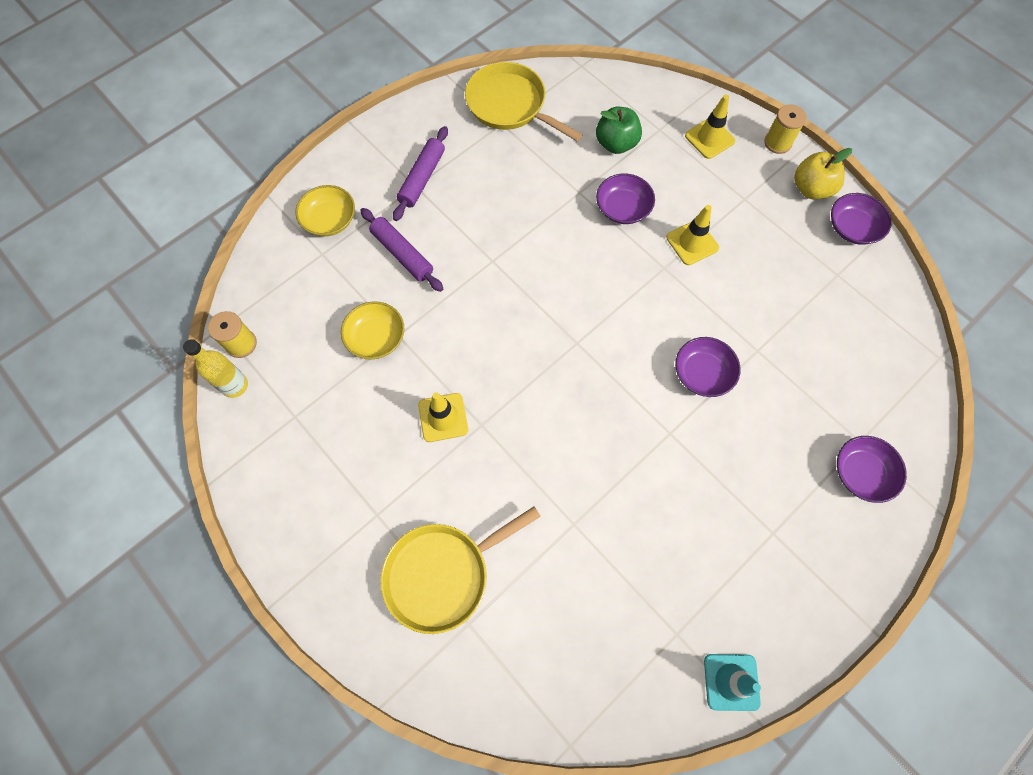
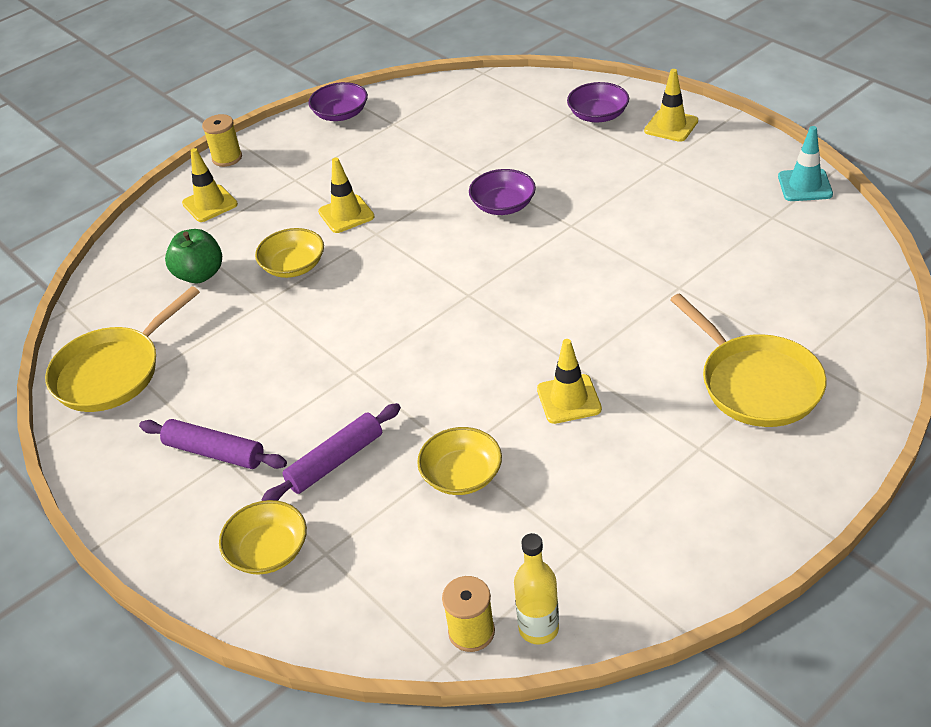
camera: 85 degrees left, 25 degrees down
purple bowl [596,174,655,224] -> yellow bowl [255,228,324,278]
yellow apple [794,148,852,199] -> none
none -> yellow traffic cone [644,69,698,142]

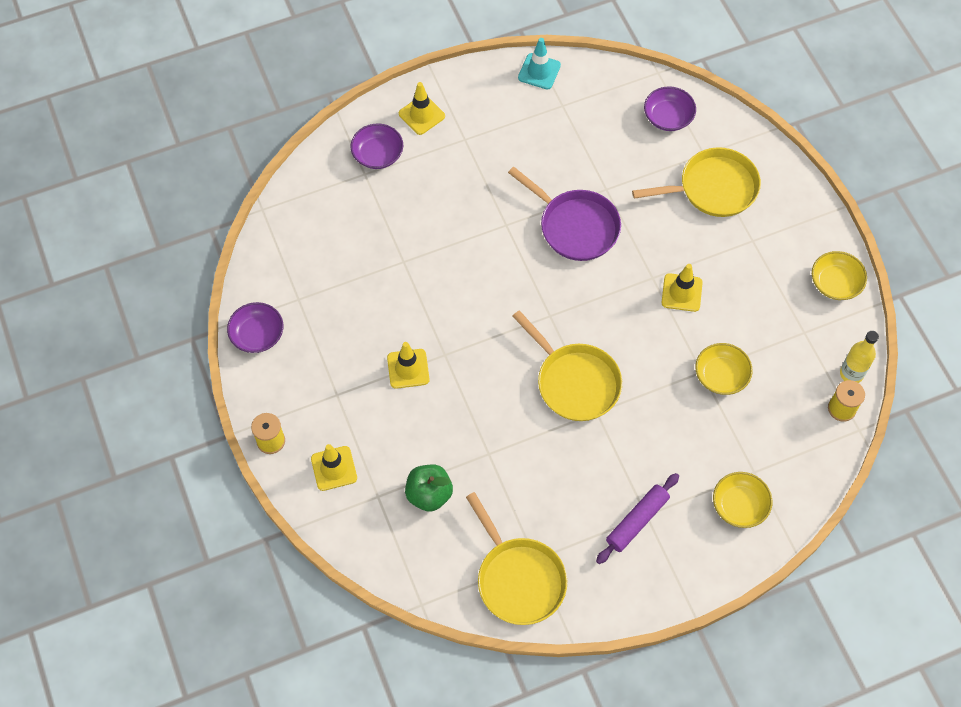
camera: 75 degrees left, 20 degrees up
yellow bowl [255,228,324,278] -> yellow bowl moved to [812,251,867,300]
purple rolling pin [261,403,401,501] -> none
purple bowl [469,169,536,215] -> purple bowl moved to [644,86,696,131]
none -> purple pan [508,167,621,261]
none -> yellow pan [512,310,622,421]

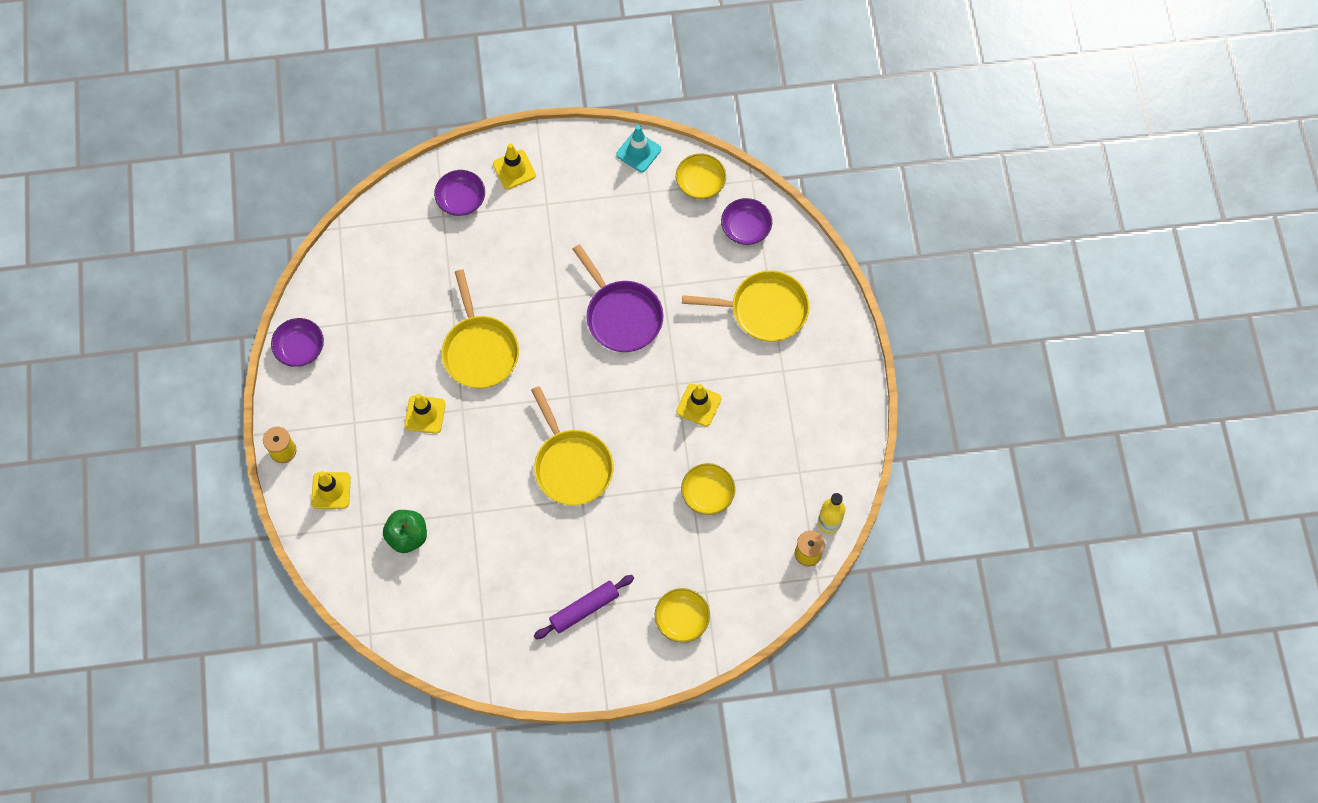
camera: 15 degrees right, 5 degrees up
yellow pan [466,492,567,625] -> yellow pan moved to [442,269,519,388]
yellow bowl [812,251,867,300] -> yellow bowl moved to [676,154,726,199]

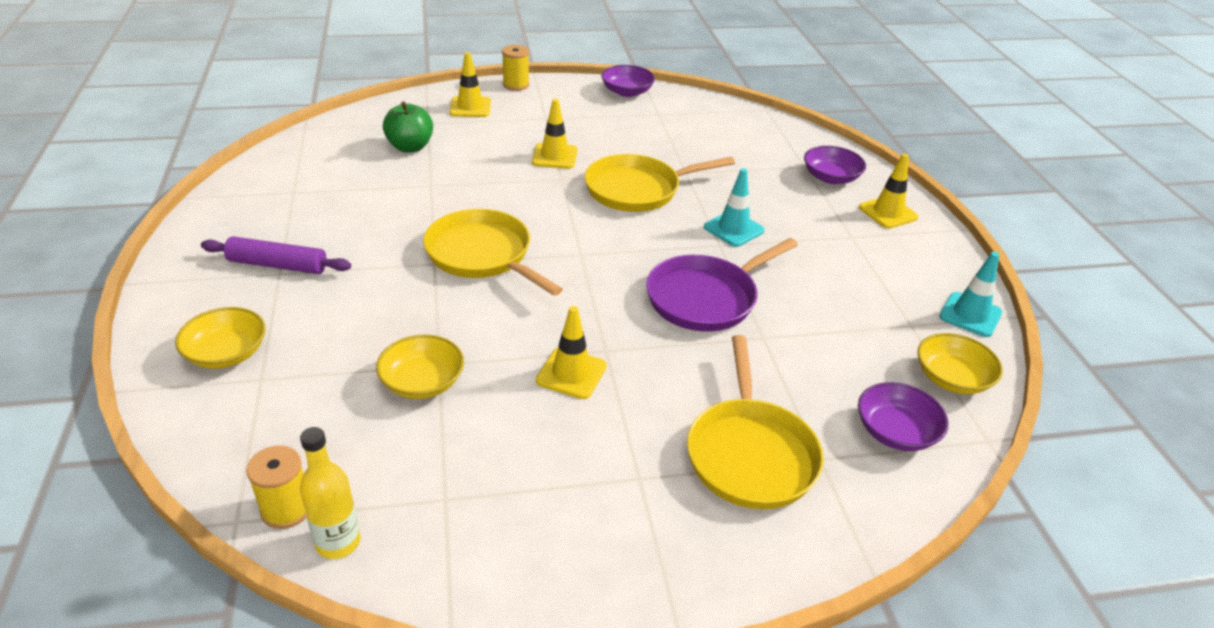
camera: 85 degrees right, 30 degrees down
yellow pan [531,386,613,505] -> yellow pan turned 75 degrees clockwise [423,209,563,296]
purple rolling pin [534,575,634,640] -> purple rolling pin turned 45 degrees counterclockwise [201,236,351,274]
none -> turquoise traffic cone [704,168,765,247]

